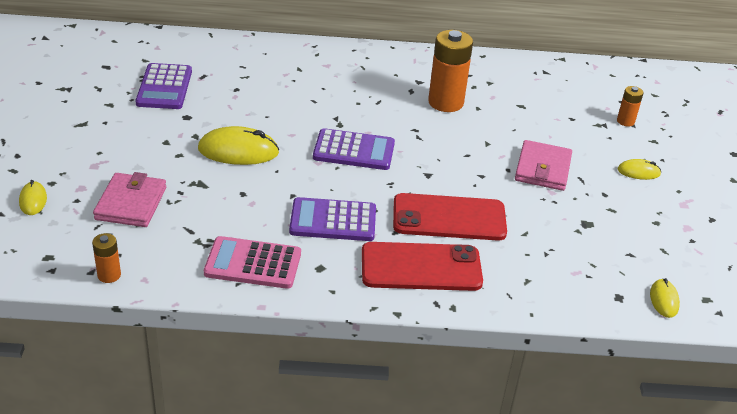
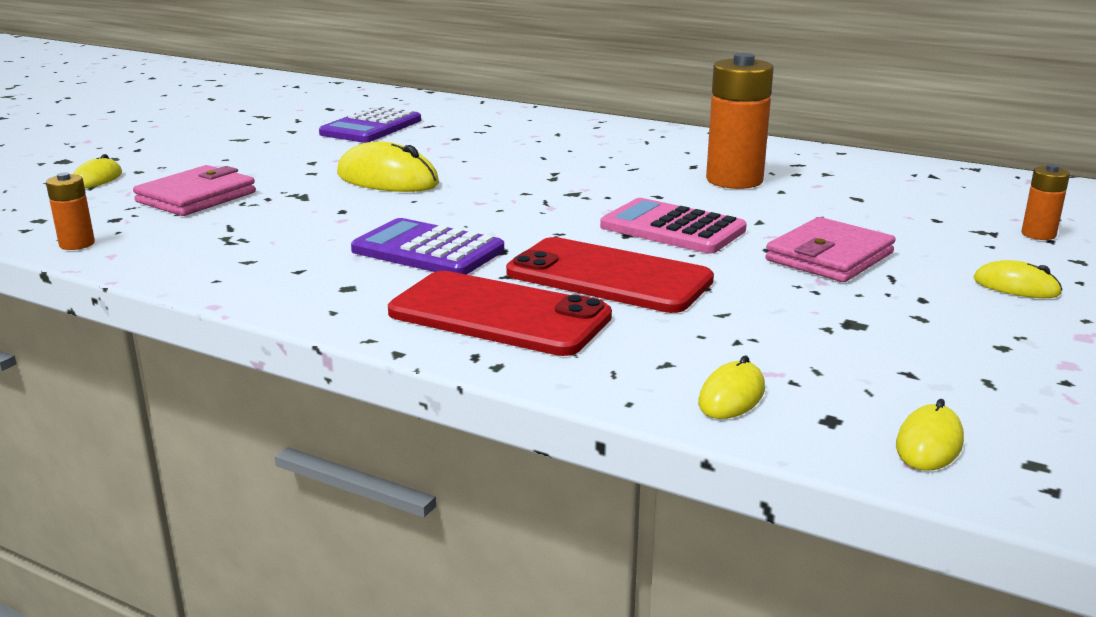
camera: 30 degrees right, 15 degrees down
pink calculator [204,236,301,289] -> pink calculator moved to [600,198,747,254]
purple calculator [313,128,395,170] -> none
none -> yellow mouse [698,355,765,419]

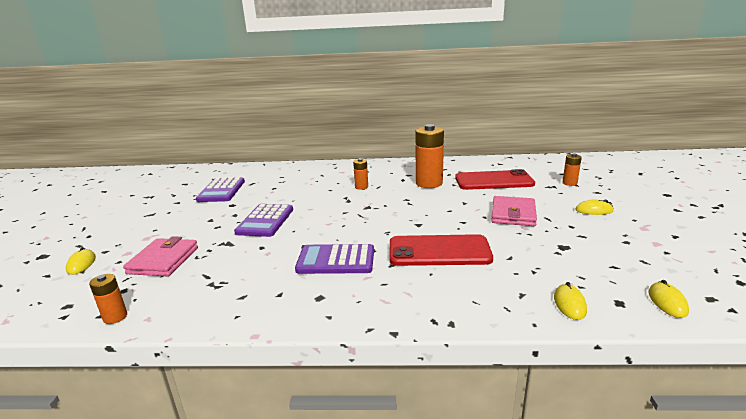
camera: 25 degrees left, 0 degrees up
yellow mouse [337,142,439,192] -> purple calculator [234,204,293,237]
red phone [388,271,612,356] -> red phone moved to [455,169,535,190]
pink calculator [600,198,747,254] -> none
none -> orange battery [353,158,368,190]

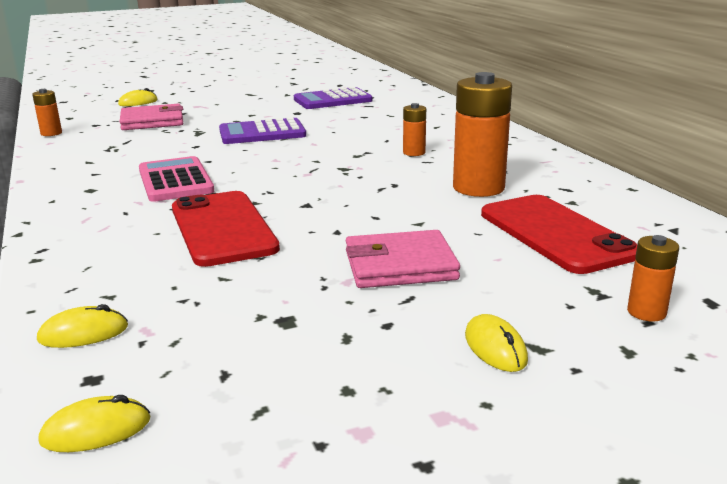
camera: 65 degrees right, 0 degrees up
purple calculator [295,244,374,274] -> pink calculator [139,156,214,202]

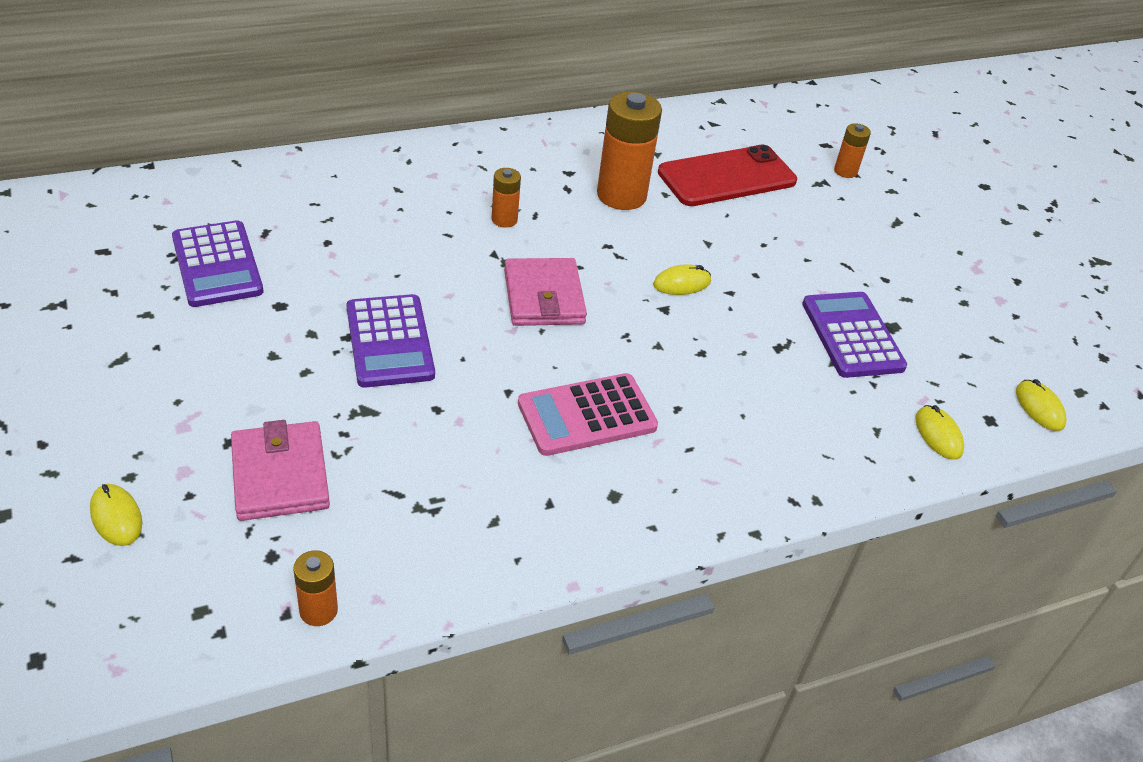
camera: 95 degrees left, 20 degrees up
red phone [172,191,280,267] -> none
pink wallet [346,230,460,288] -> pink wallet moved to [504,258,587,326]
yellow mouse [465,314,528,372] -> yellow mouse moved to [653,264,711,295]
none -> purple calculator [802,292,907,378]

